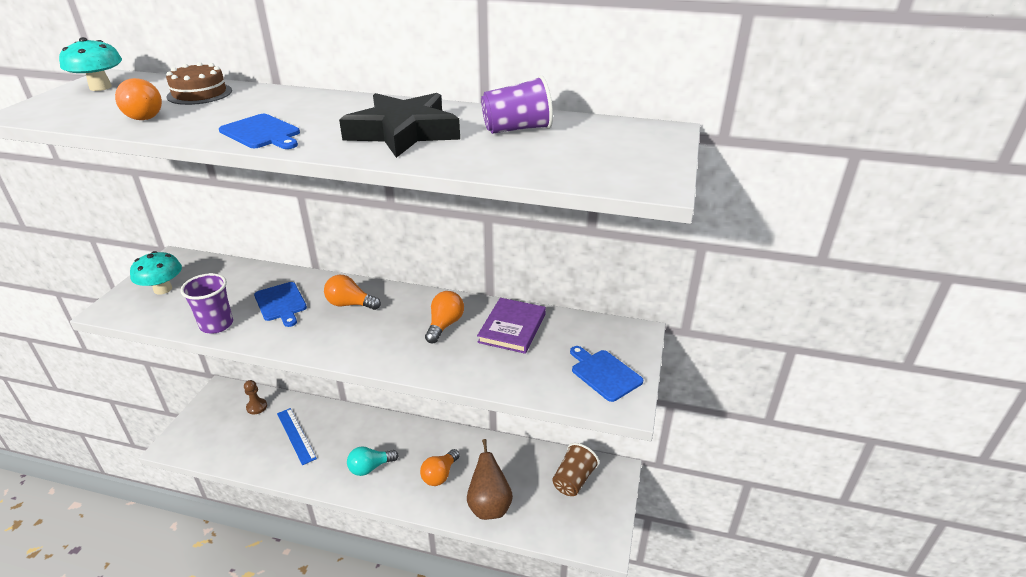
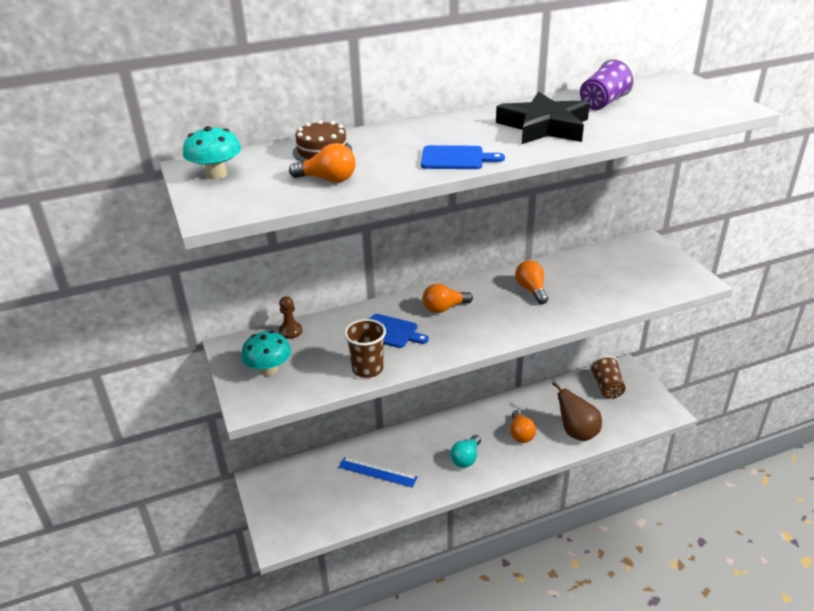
camera: 35 degrees left, 0 degrees up
purple cup [180,273,233,334] -> brown cup [344,319,386,378]
brown pawn [244,380,267,414] -> brown pawn moved to [279,296,302,339]
purple book [477,298,546,354] -> none
blue cutting board [570,346,643,402] -> none

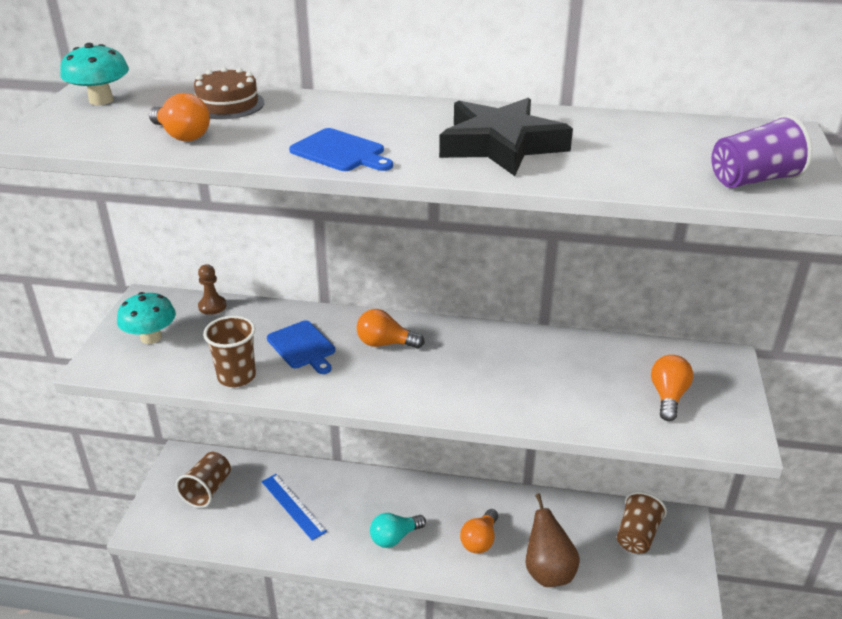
camera: 30 degrees right, 0 degrees up
orange light bulb [515,260,548,304] -> orange light bulb moved to [651,355,693,421]
purple cup [580,58,635,110] -> purple cup moved to [711,114,812,188]
none -> brown cup [176,452,231,508]

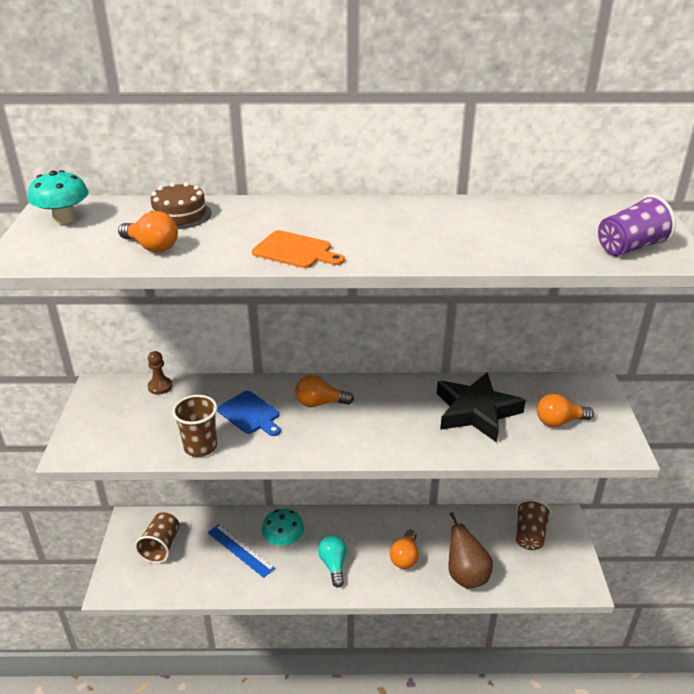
camera: 10 degrees left, 0 degrees up
turquoise mushroom [117,292,176,344] -> turquoise mushroom moved to [262,509,304,548]
blue cutting board [289,128,393,171] -> orange cutting board [252,230,345,268]
turquoise light bulb [370,513,426,548] -> turquoise light bulb turned 120 degrees clockwise [318,535,347,587]
black star [439,98,573,176] -> black star moved to [437,372,526,443]
orange light bulb [651,355,693,421] -> orange light bulb turned 105 degrees counterclockwise [537,394,594,427]

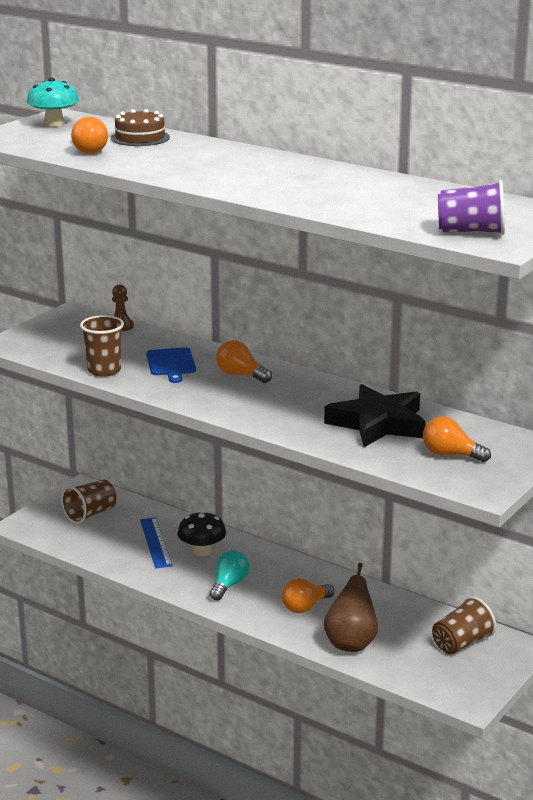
camera: 35 degrees right, 10 degrees down
orange cutting board [252,230,345,268] -> none
turquoise mushroom [262,509,304,548] -> black mushroom [178,511,226,557]

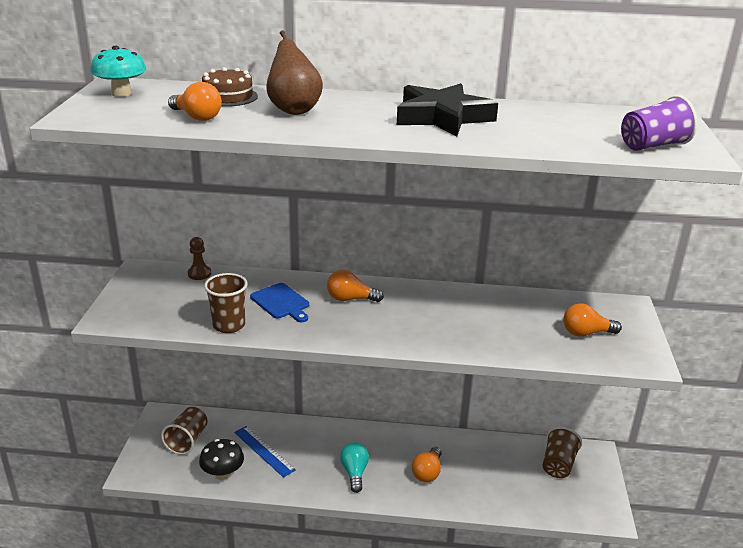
camera: 30 degrees left, 5 degrees up
black mushroom [178,511,226,557] -> black mushroom moved to [199,439,244,480]
black star [324,384,426,447] -> black star moved to [397,83,498,136]
brown pear [324,563,378,652] -> brown pear moved to [266,30,323,115]

